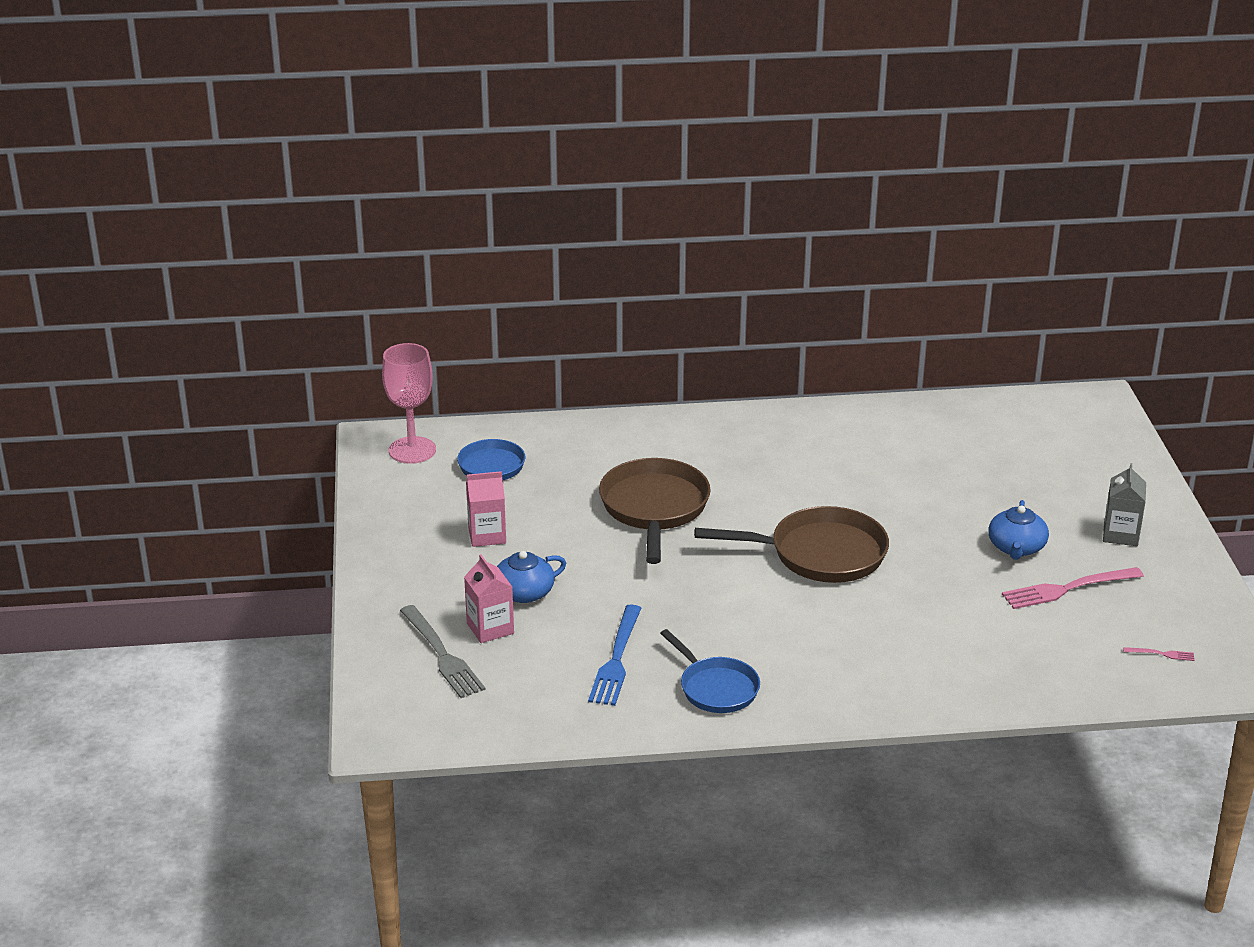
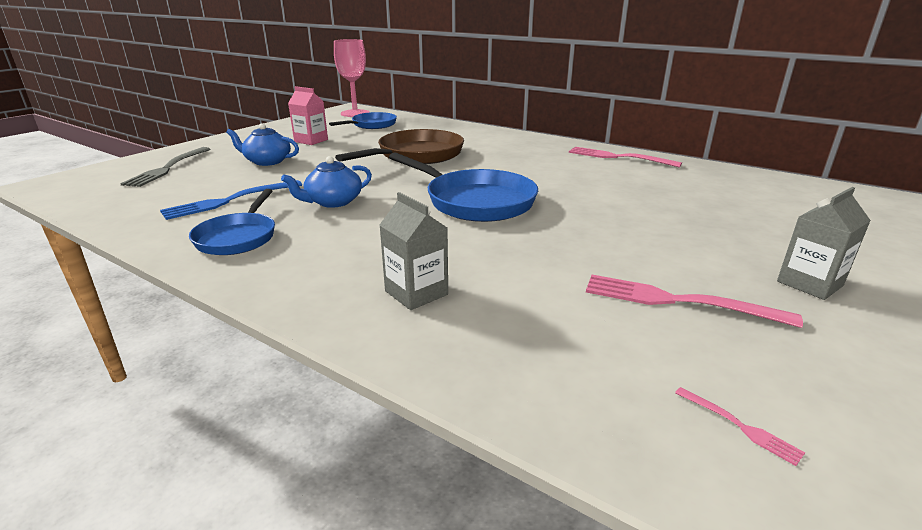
camera: 40 degrees right, 5 degrees down
pink carton [464,554,514,643] -> none
brown pan [695,506,889,583] -> blue pan [389,152,538,222]
blue teapot [988,500,1049,560] -> blue teapot moved to [281,156,372,208]
none -> grey carton [380,192,448,310]
none -> pink fork [569,147,682,168]

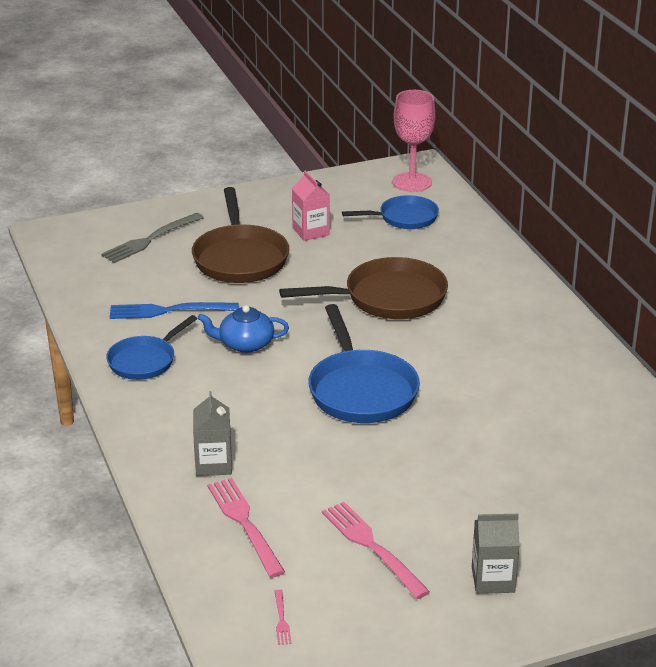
camera: 35 degrees right, 5 degrees up
blue teapot [226,123,299,166] -> brown pan [192,187,289,283]
pink fork [569,147,682,168] -> pink fork moved to [207,478,285,578]

